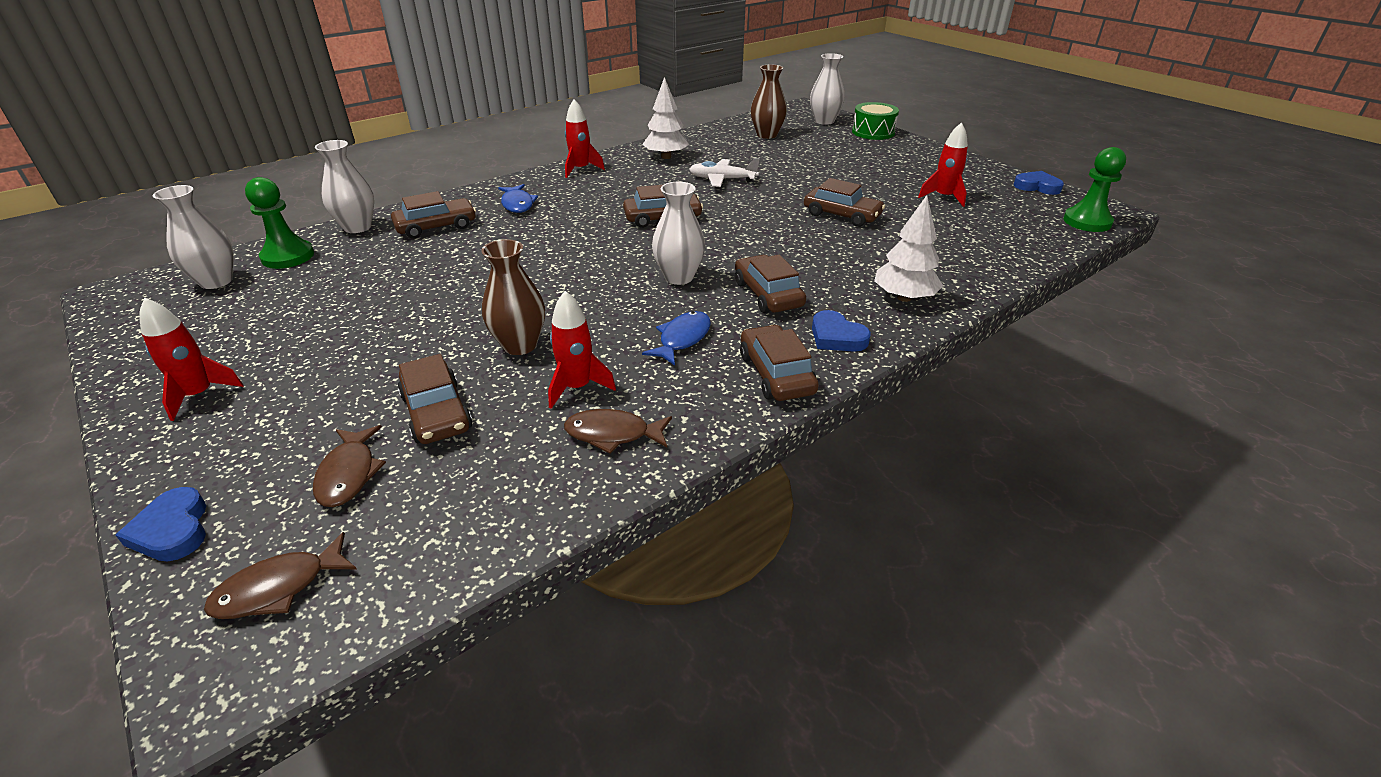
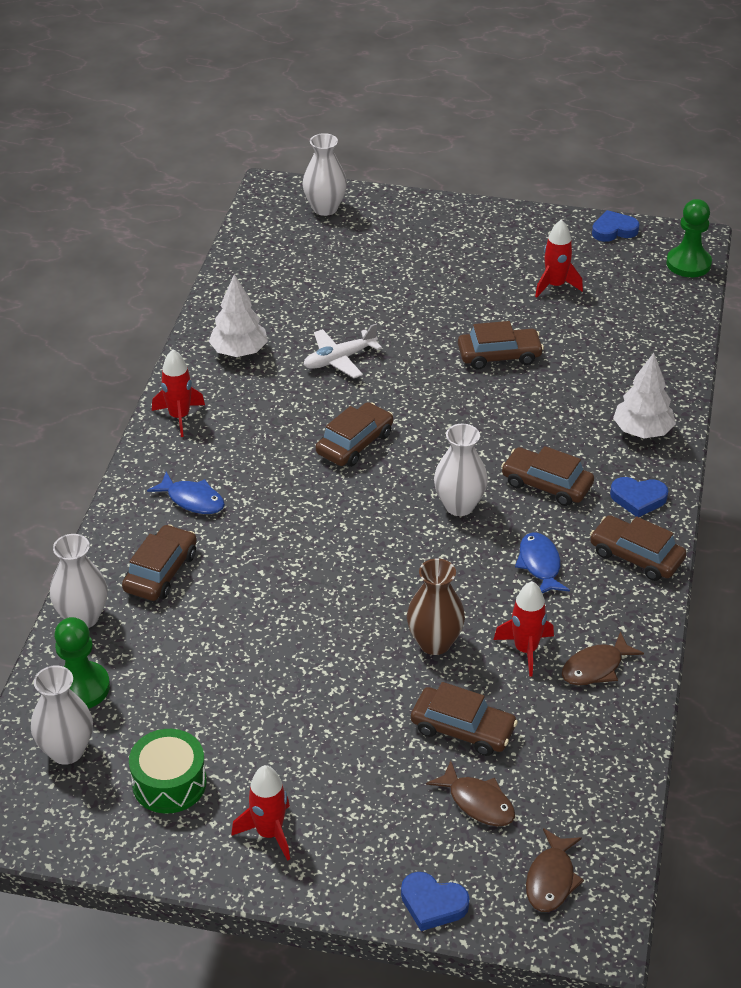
camera: 40 degrees left, 5 degrees up
brown vase [751,65,787,139] -> none
green drum [852,102,899,140] -> green drum moved to [129,729,207,814]

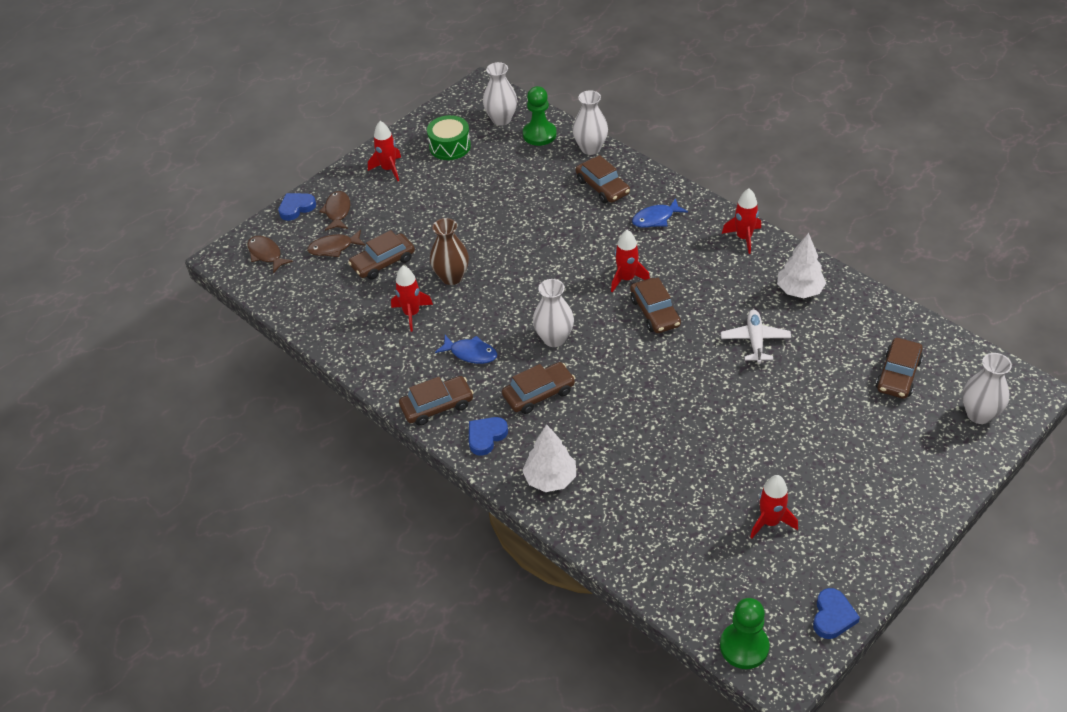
camera: 125 degrees right, 5 degrees up
brown car [458,321,544,370] -> brown car moved to [876,338,923,399]
brown fish [562,631,644,685] -> brown fish moved to [319,191,350,231]
none -> red rocket [611,230,650,292]

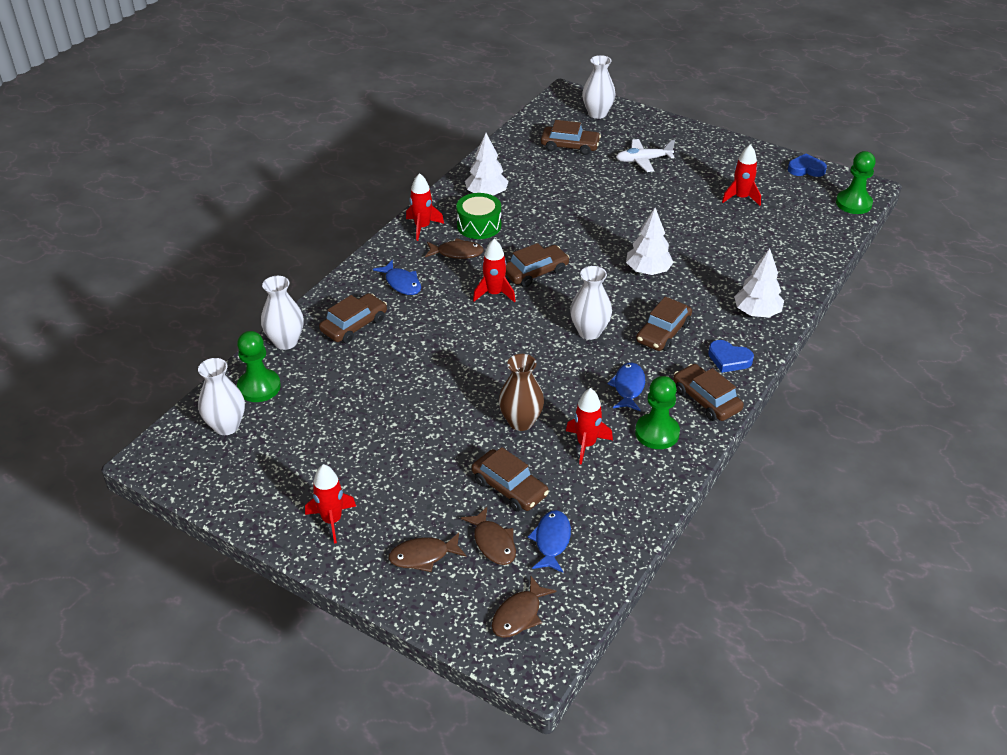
camera: 105 degrees left, 5 degrees down
blue heart [278,193,316,221] -> none
green drum [427,115,471,160] -> green drum moved to [456,193,501,239]
brown car [502,362,575,414] -> brown car turned 105 degrees counterclockwise [636,297,692,351]
white plane [721,310,791,364] -> white plane moved to [616,139,675,172]
none -> brown fish [425,238,484,259]
none -> blue fish [528,510,571,573]
none -> white tree [626,208,674,275]
none -> green pawn [635,376,680,449]

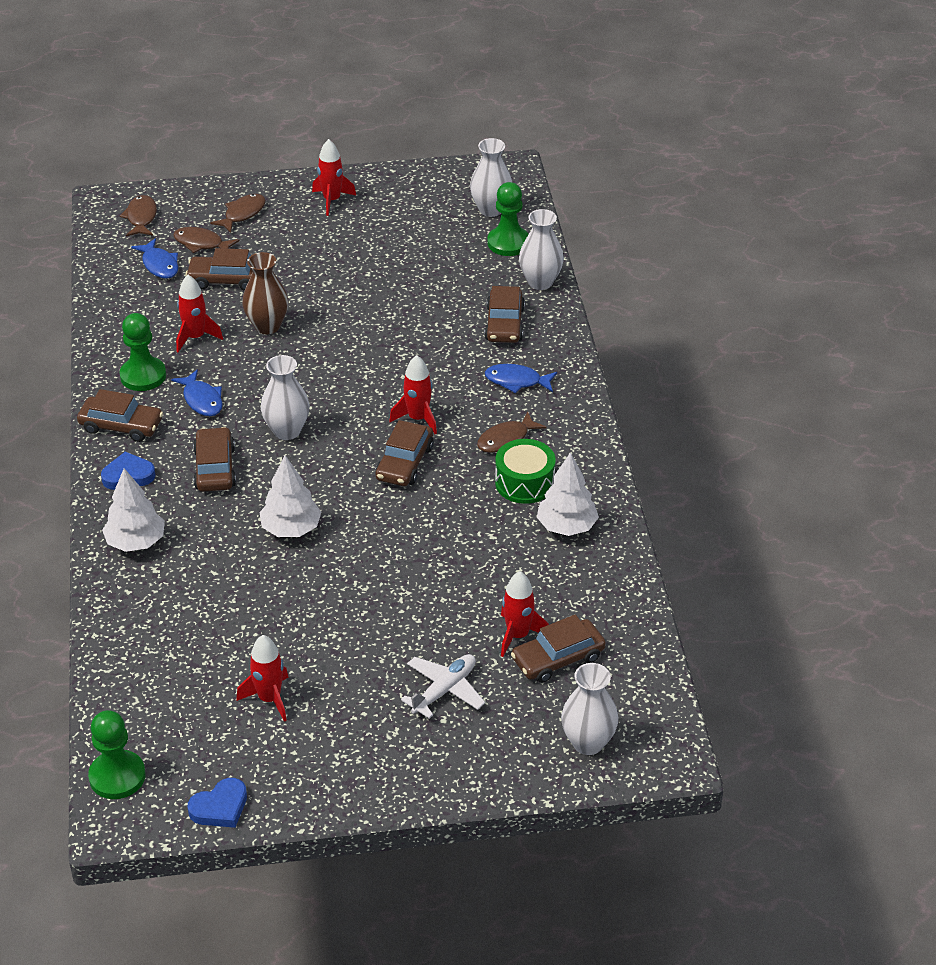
camera: 140 degrees right, 0 degrees up
red rocket [406,173,444,241] -> red rocket moved to [501,571,549,657]

